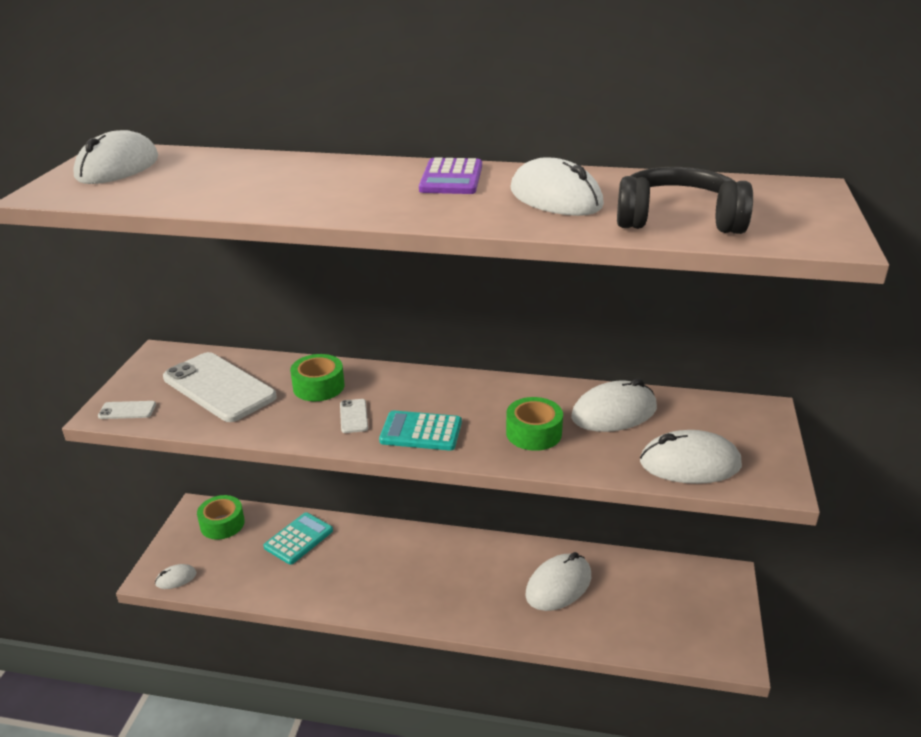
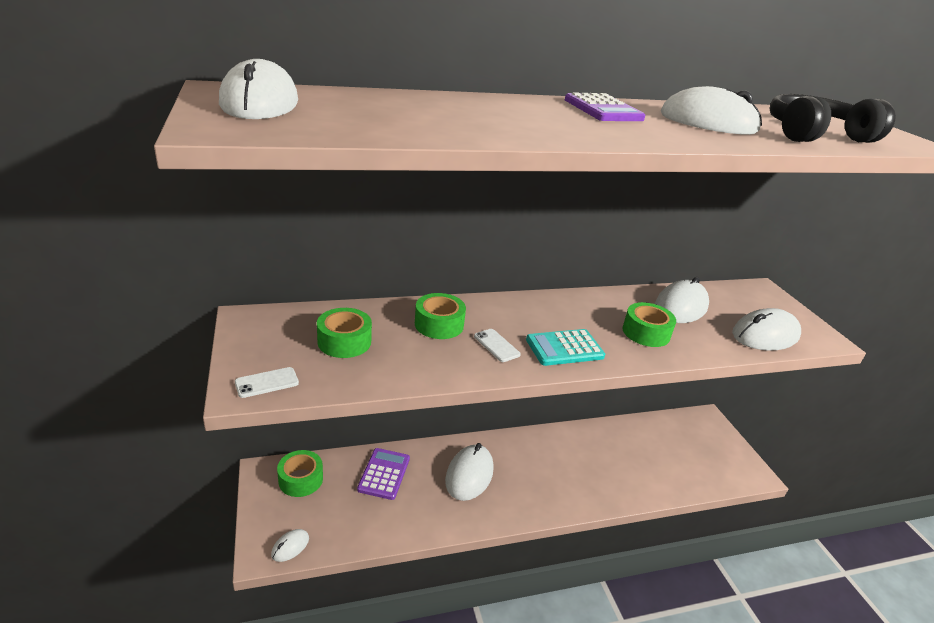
camera: 30 degrees left, 0 degrees up
white phone [163,352,277,422] -> green tape [317,308,372,358]
turquoise calculator [264,512,333,565] -> purple calculator [357,448,410,500]
white mouse [525,552,591,611] -> white mouse moved to [445,443,494,501]

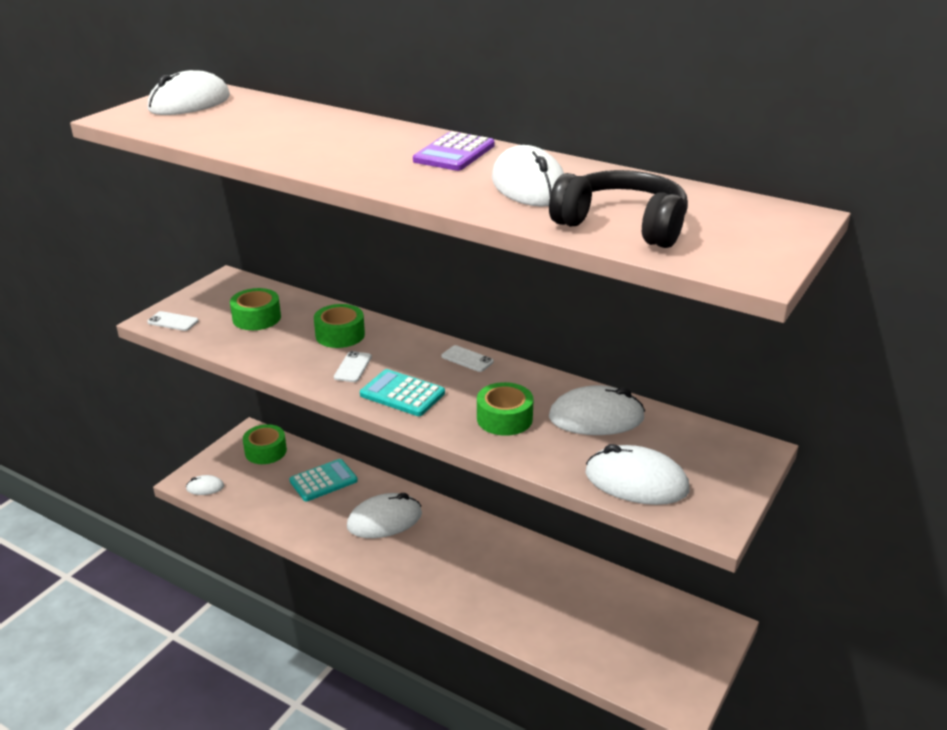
camera: 50 degrees right, 0 degrees up
purple calculator [357,448,410,500] -> turquoise calculator [290,459,358,501]
none -> white phone [442,345,494,372]

